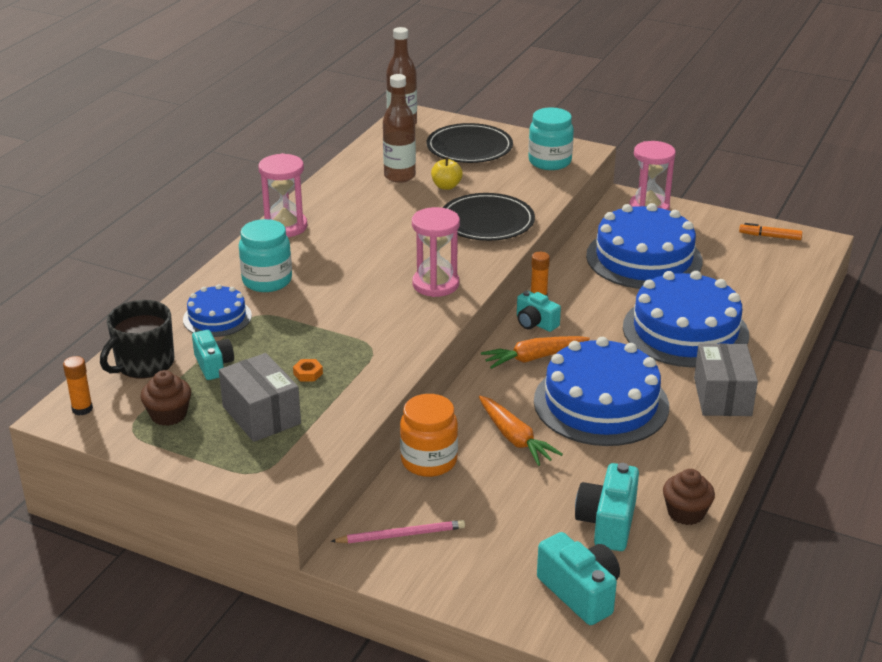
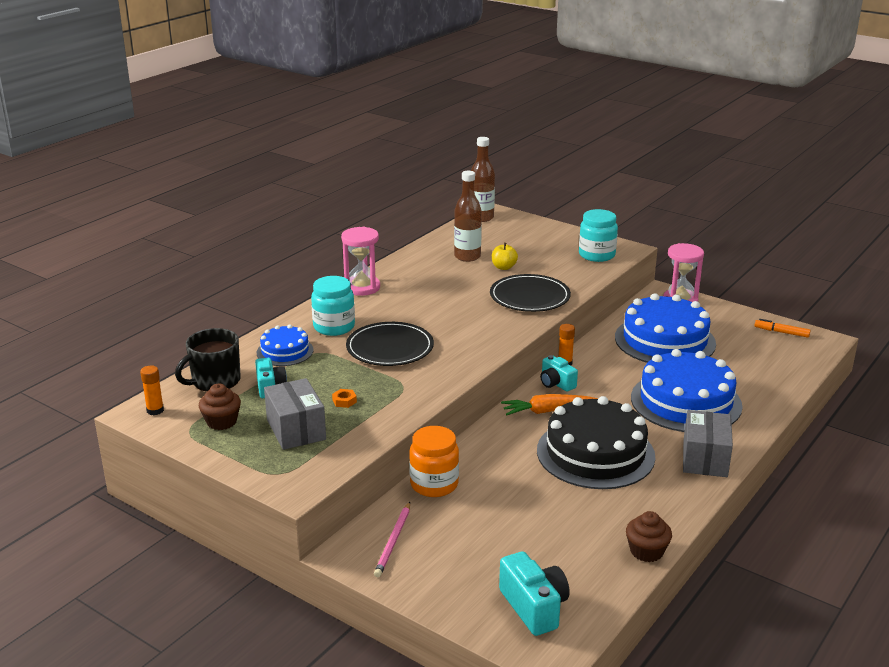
camera: 10 degrees right, 5 degrees down
pink pencil [331,520,465,543] -> pink pencil turned 105 degrees clockwise [374,502,410,577]
pink hourglass [412,207,460,297] -> none
black plate [426,123,513,163] -> black plate moved to [346,322,434,366]
orange carrot [479,396,563,466] -> none
blue cake [534,337,669,446] -> black cake [537,396,655,489]
turquoise camera [575,463,639,551] -> none

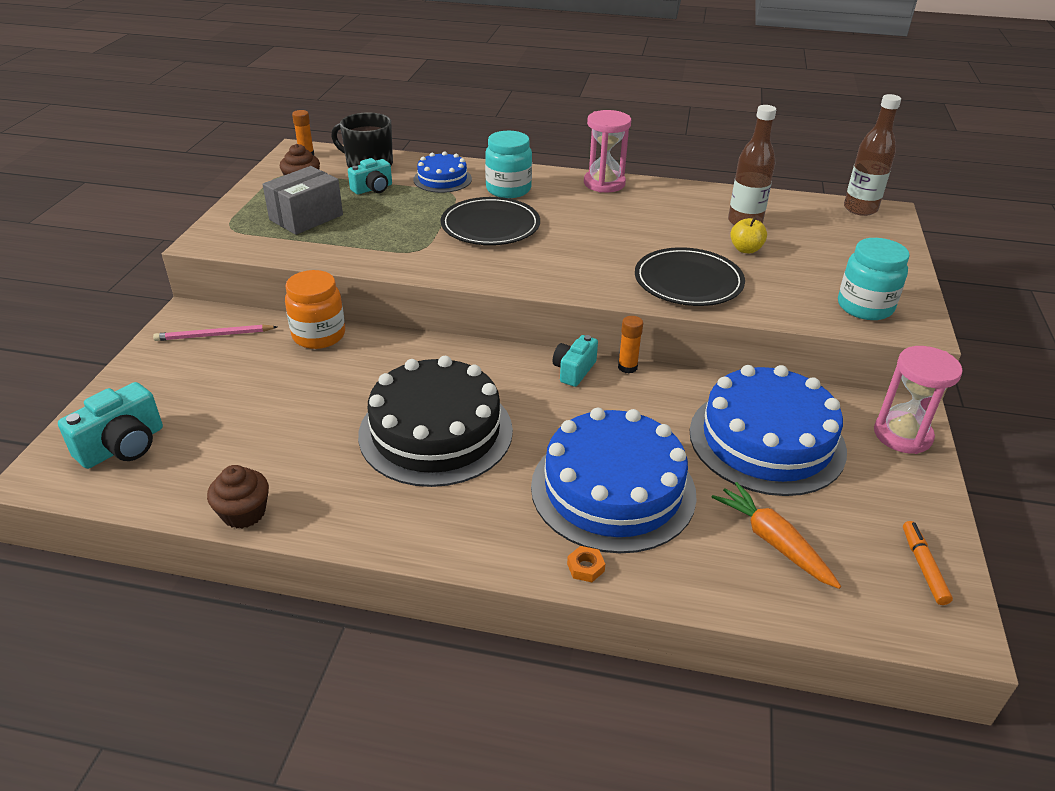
camera: 65 degrees right, 10 degrees up
orange nut [332,389,357,408] -> orange nut moved to [567,546,605,582]
orange carrot [501,394,598,415] -> orange carrot moved to [712,482,841,589]
grey box [683,410,733,477] -> none

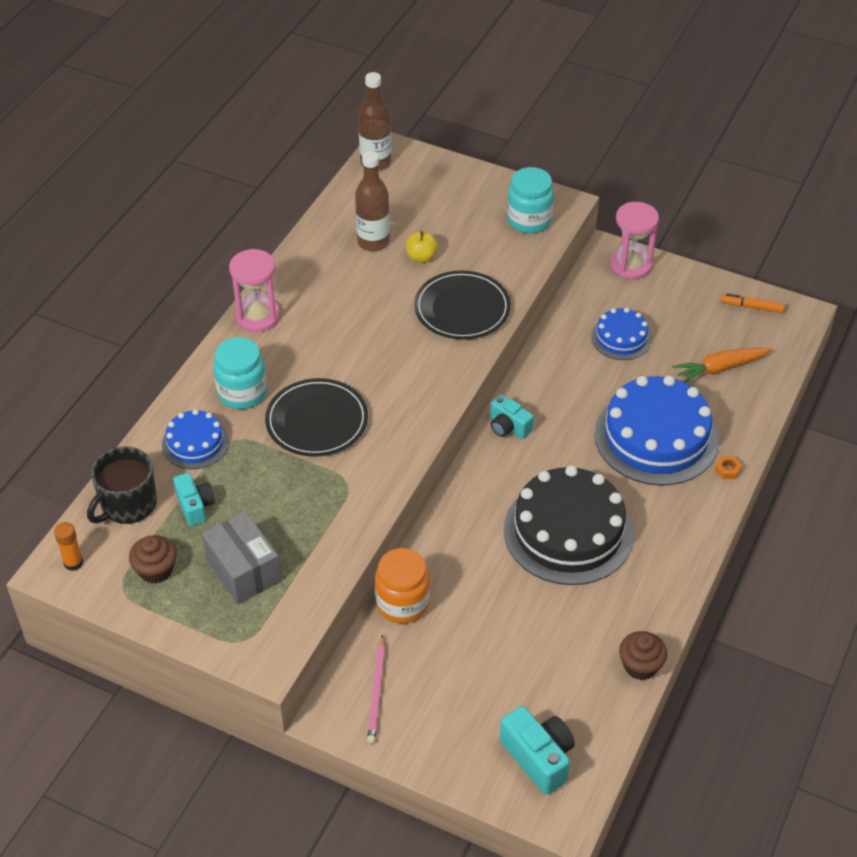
camera: 75 degrees left, 10 degrees up
orange glue stick [618,316,643,373] -> none
blue cake [690,365,847,496] -> blue cake [591,308,652,360], size x0.52

